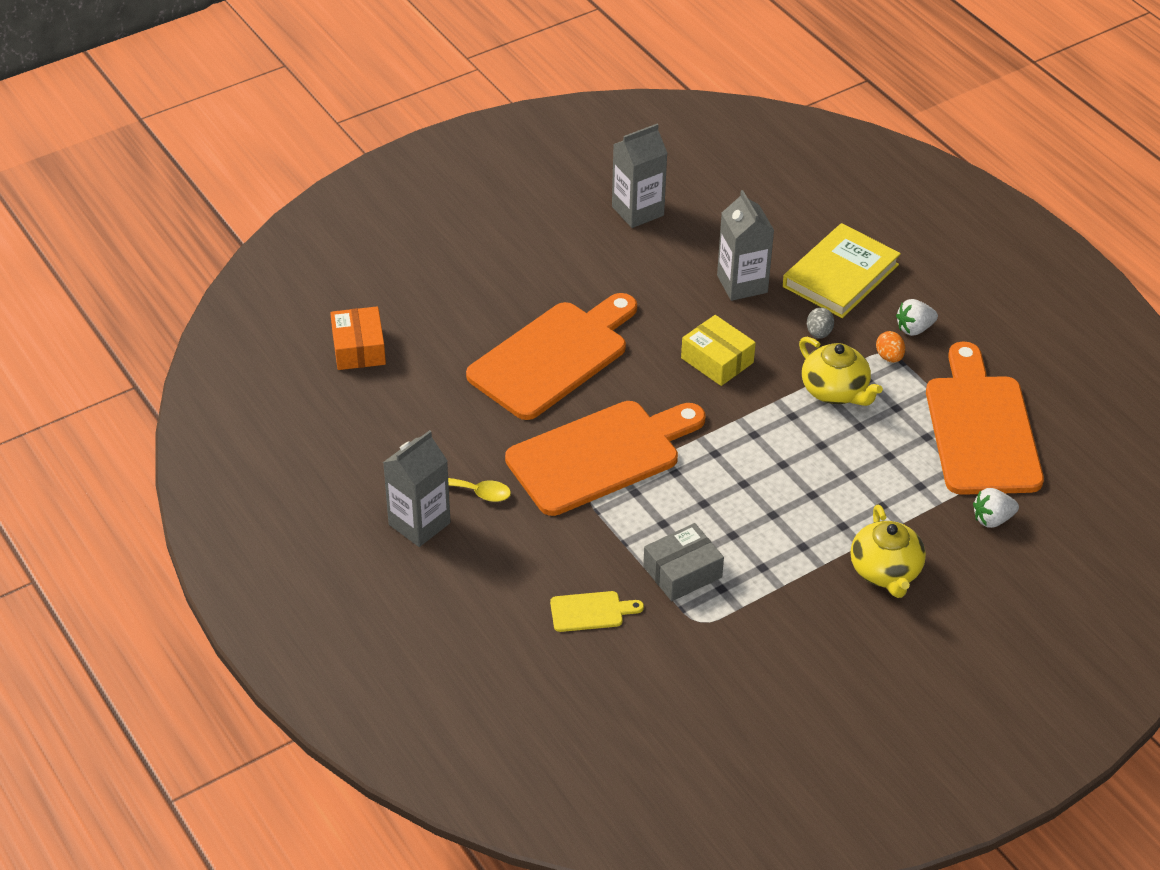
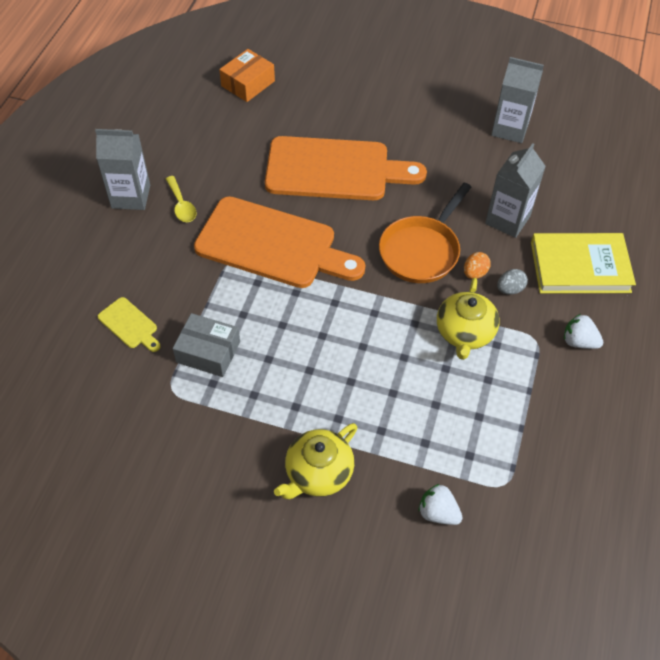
camera: 50 degrees right, 10 degrees up
yellow box [681,315,756,386] -> orange pan [379,183,471,283]
orange egg [876,331,905,363] -> orange egg moved to [464,252,491,279]
orange cutting board [926,342,1044,495] -> none

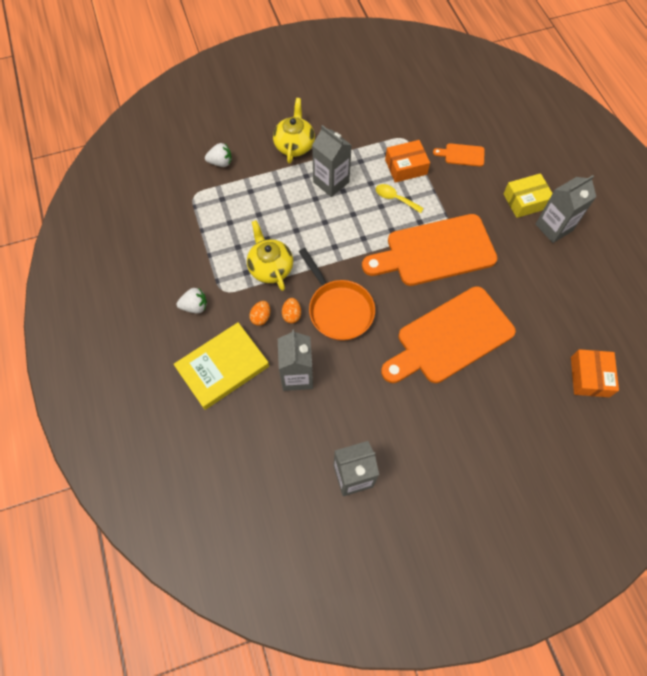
camera: 145 degrees right, 10 degrees up
yellow cutting board [98,297,161,352] -> orange cutting board [433,143,485,167]
yellow spoon [166,176,196,222] -> yellow spoon moved to [376,184,424,213]
grey box [173,313,240,377] -> orange box [385,140,430,183]
orange pan [379,183,471,283] -> orange pan turned 150 degrees clockwise [299,248,375,341]
grey egg [497,269,528,295] -> orange egg [249,301,270,326]
none -> grey carton [312,125,352,197]
none -> yellow box [504,173,553,218]

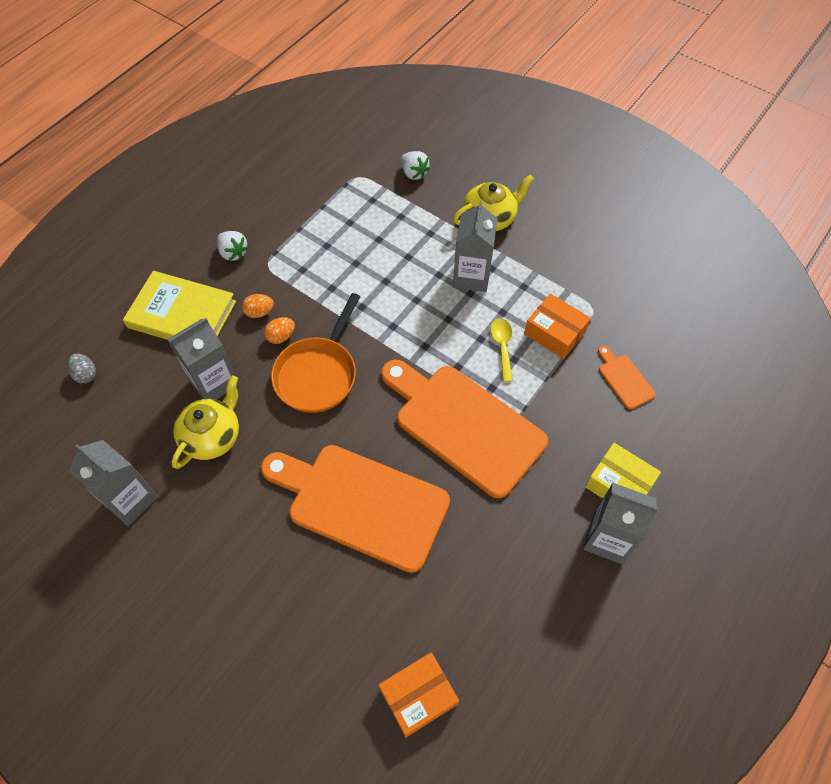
camera: 55 degrees right, 5 degrees down
yellow teapot [247,220,293,291] -> yellow teapot moved to [171,375,239,469]
none -> grey egg [67,353,96,384]

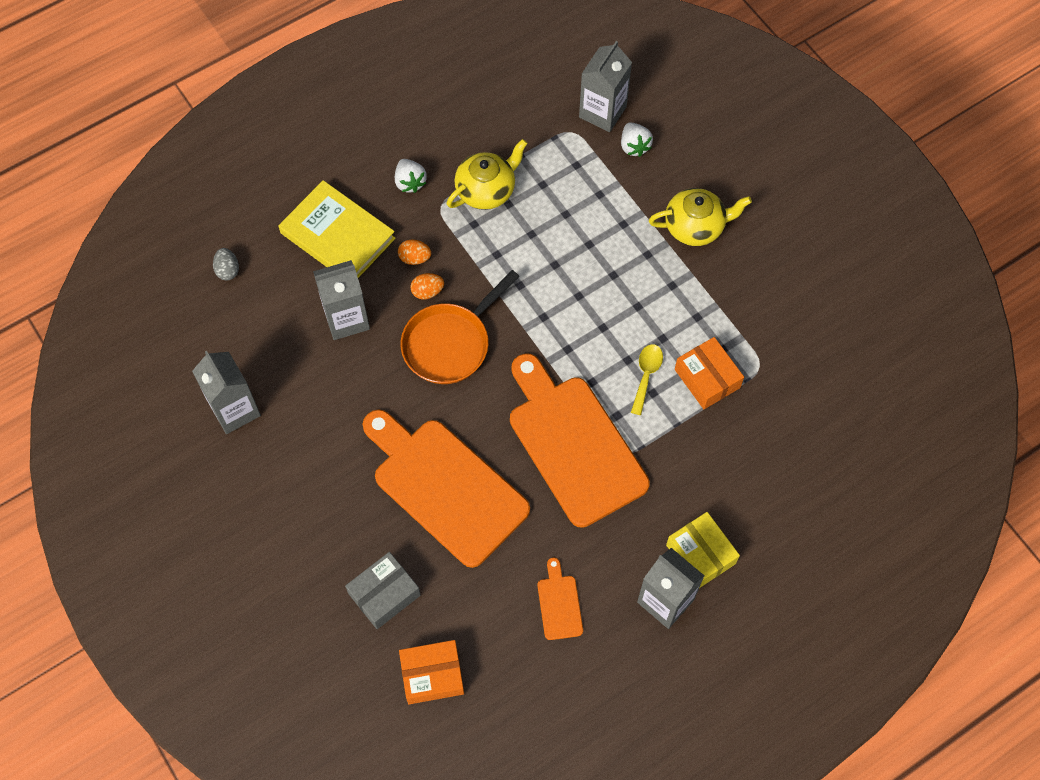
camera: 20 degrees right, 5 degrees up
yellow teapot [171,375,239,469] -> yellow teapot moved to [447,139,528,210]
grey carton [453,201,498,292] -> grey carton moved to [579,41,632,132]
orange cutting board [598,346,656,409] -> orange cutting board moved to [538,558,583,640]
none -> grey box [345,552,421,629]

